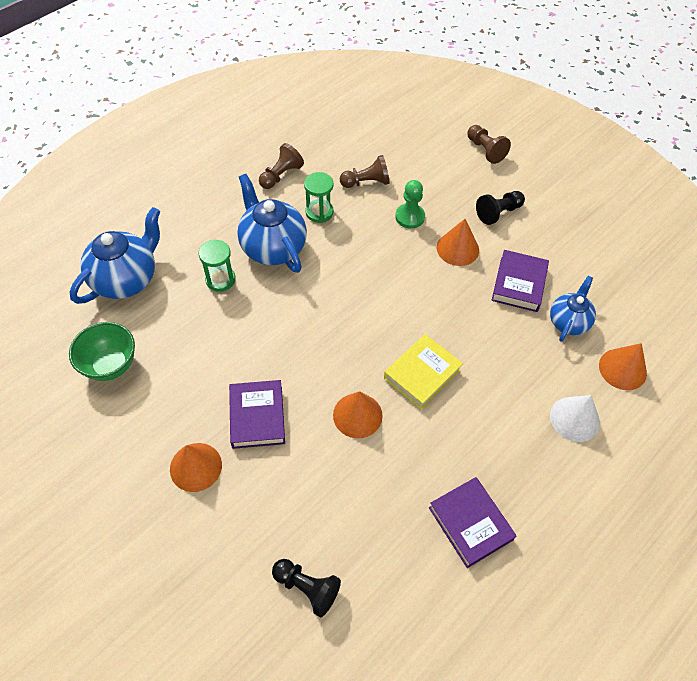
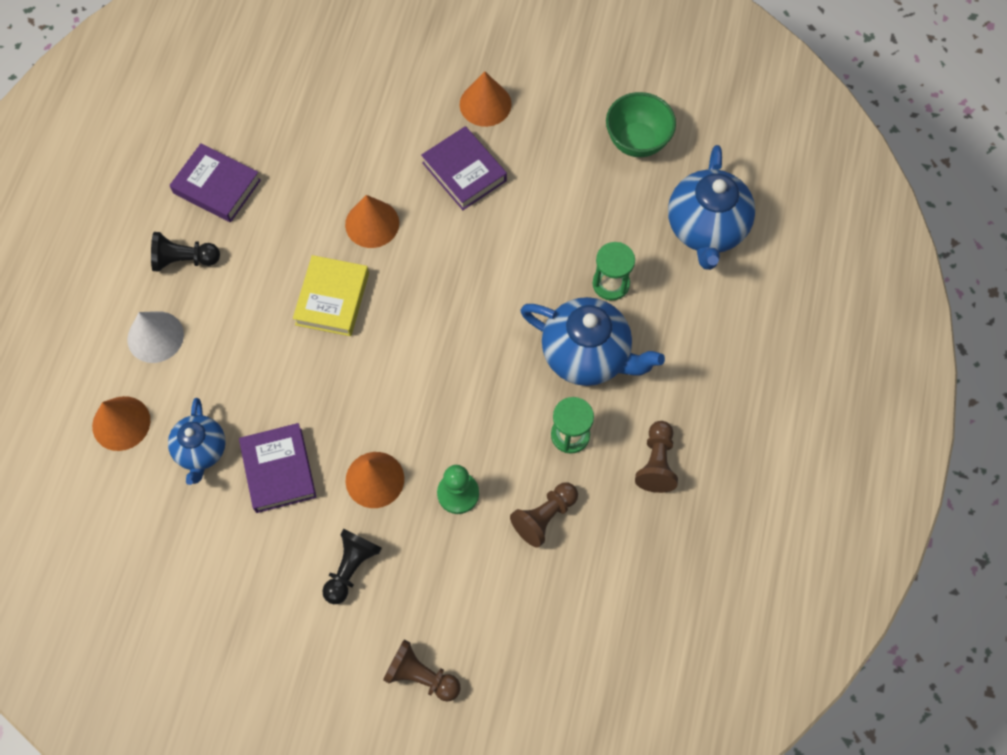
camera: 150 degrees right, 10 degrees up
black pawn [272,559,341,617] -> black pawn moved to [151,232,220,272]

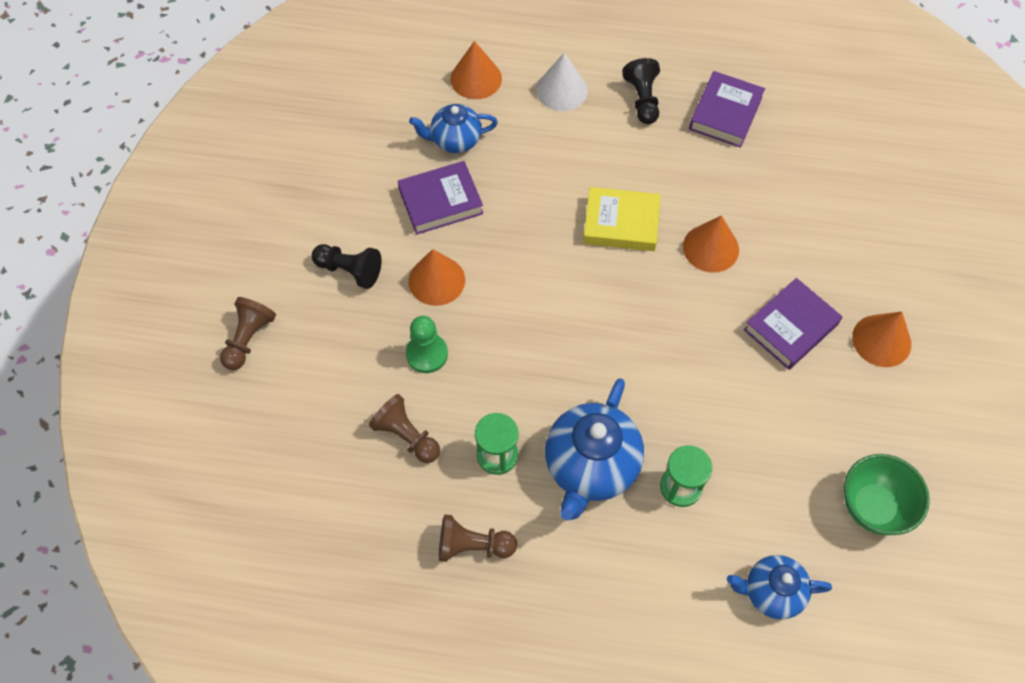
camera: 85 degrees right, 5 degrees down
blue teapot [668,145,755,270] -> blue teapot [727,555,832,620], size x0.61

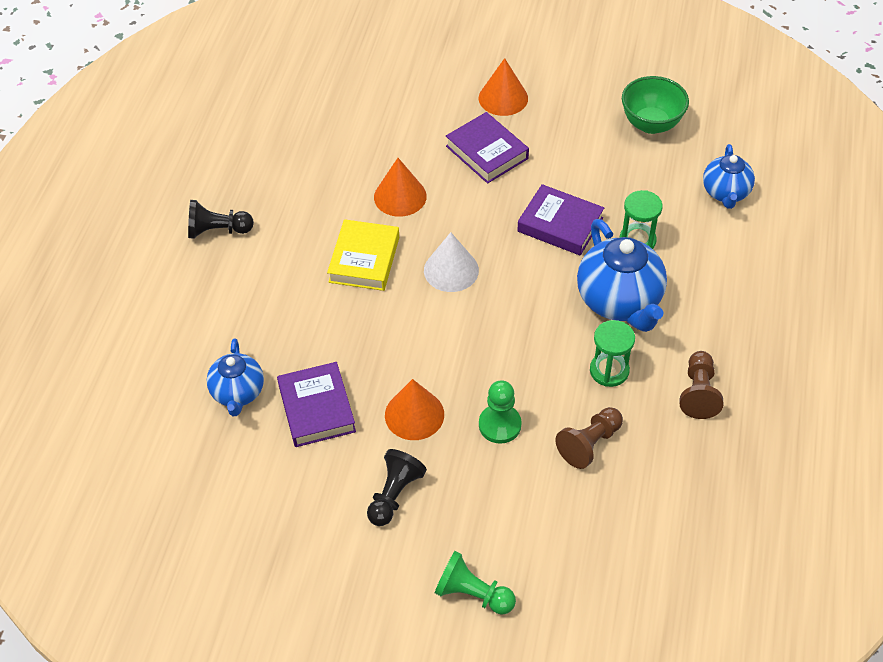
camera: 85 degrees left, 10 degrees down
brown pawn [220,297,276,370] -> green pawn [435,551,516,615]
orange cone [451,41,502,99] -> none
white cone [536,53,588,111] -> white cone moved to [424,232,479,292]
blue teapot [545,378,644,521] -> blue teapot turned 45 degrees clockwise [577,219,667,332]
purple book [689,71,765,148] -> purple book moved to [517,184,604,256]

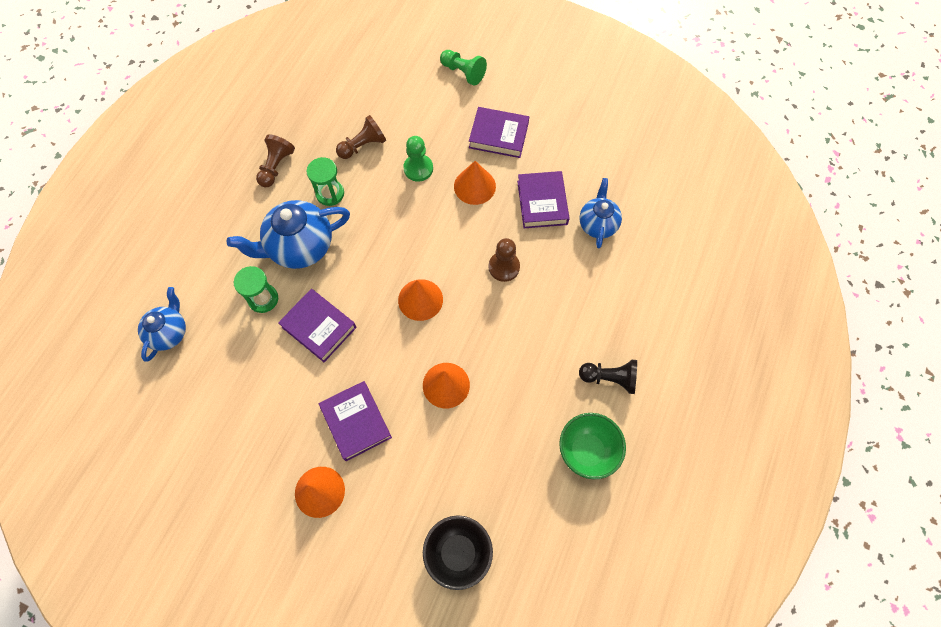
camera: 170 degrees left, 15 degrees up
yellow book [327,219,399,291] -> none
black pawn [367,449,427,526] -> purple book [469,107,529,158]
white cone [424,232,479,292] -> orange cone [398,279,443,321]
blue teapot [577,219,667,332] -> blue teapot turned 105 degrees counterclockwise [227,200,350,269]
green bowl [622,76,689,134] -> green bowl moved to [559,413,626,479]
none -> black bowl [423,515,493,590]
none -> brown pawn [489,238,520,282]

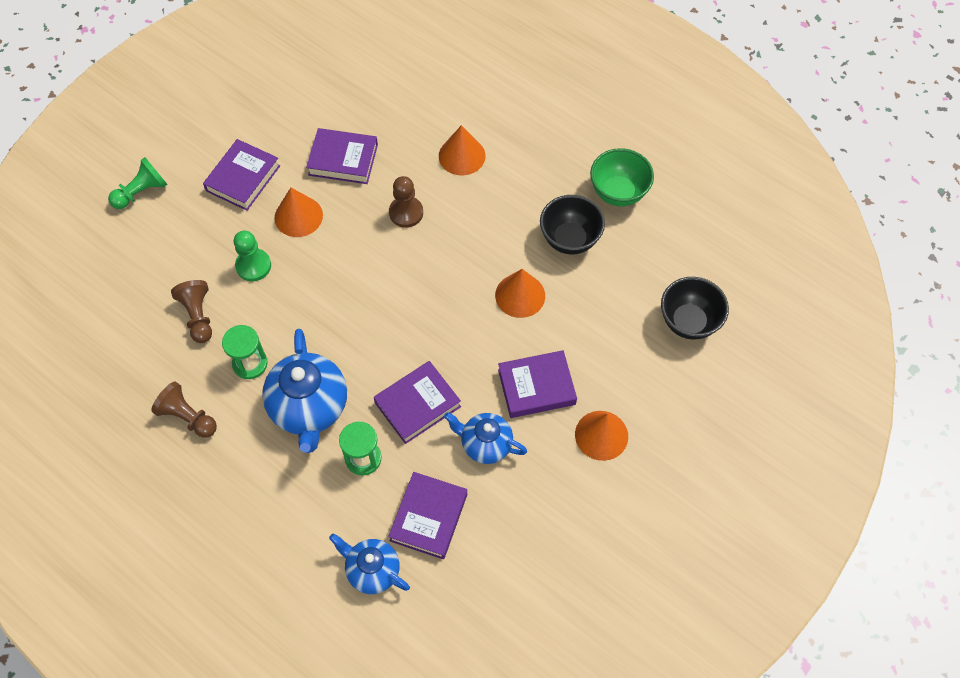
camera: 75 degrees left, 5 degrees down
orange cone [398,279,443,321] -> orange cone moved to [439,125,486,175]
blue teapot [579,178,622,248] -> blue teapot moved to [444,412,527,464]
black pawn [579,360,637,394] -> none
none -> purple book [388,472,467,559]
none -> black bowl [540,195,605,254]

